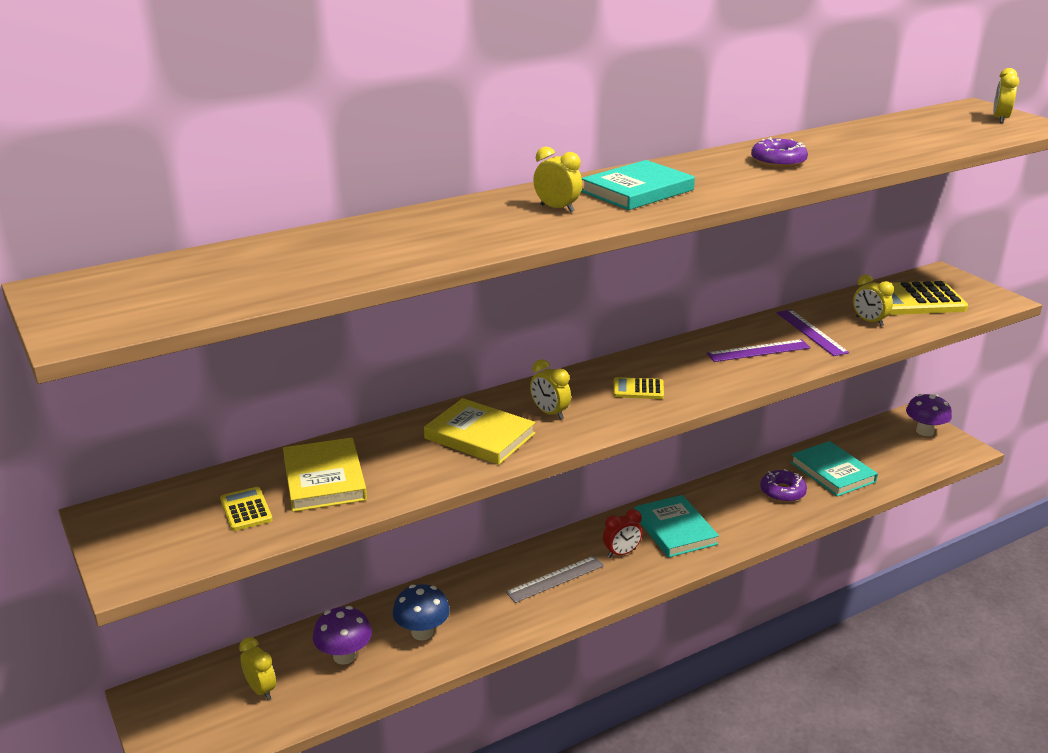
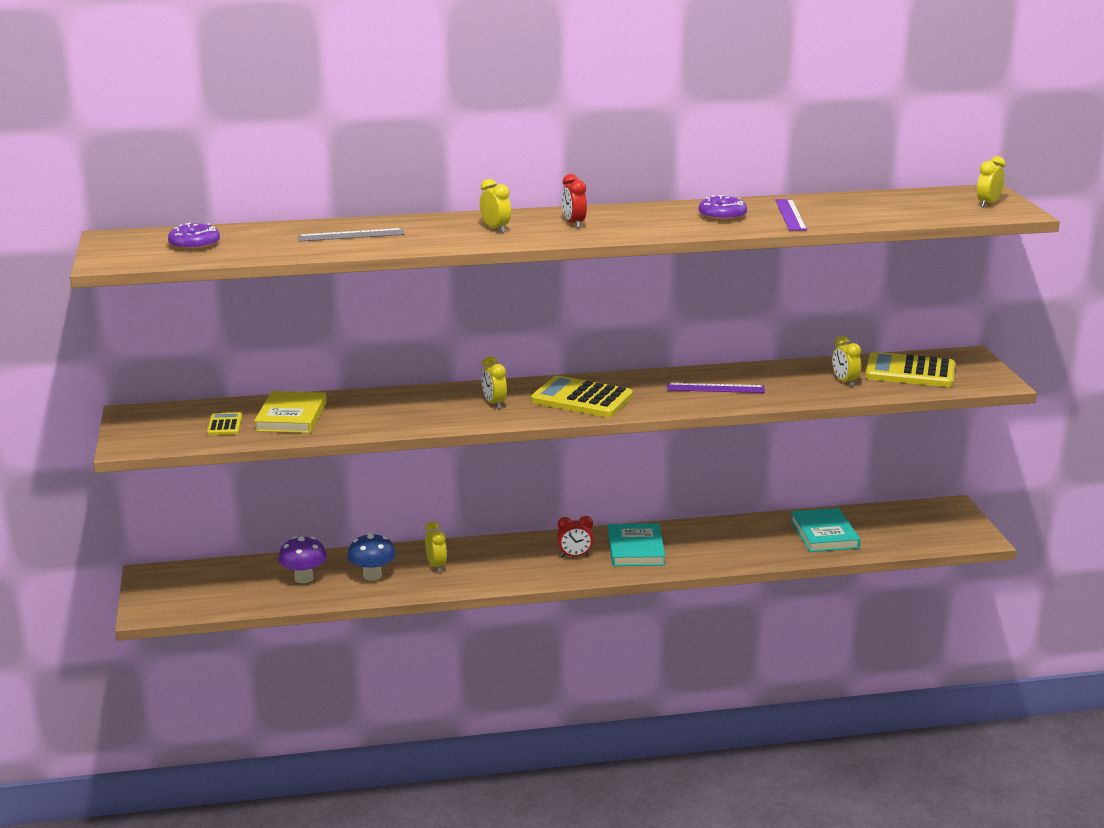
camera: 20 degrees right, 5 degrees down
yellow clock [239,637,276,700] -> yellow clock moved to [425,521,447,573]
yellow book [424,398,536,465] -> none
grey ruler [505,556,604,603] -> grey ruler moved to [298,228,405,241]
turquoise book [581,160,695,210] -> red clock [562,174,587,228]
yellow calculator [613,377,664,399] -> yellow calculator [531,376,633,417], size x2.03
purple donut [760,469,807,502] -> purple donut moved to [168,222,220,250]
purple ruler [776,310,849,356] -> purple ruler moved to [775,199,807,231]
purple mushroom [906,394,952,436] -> none

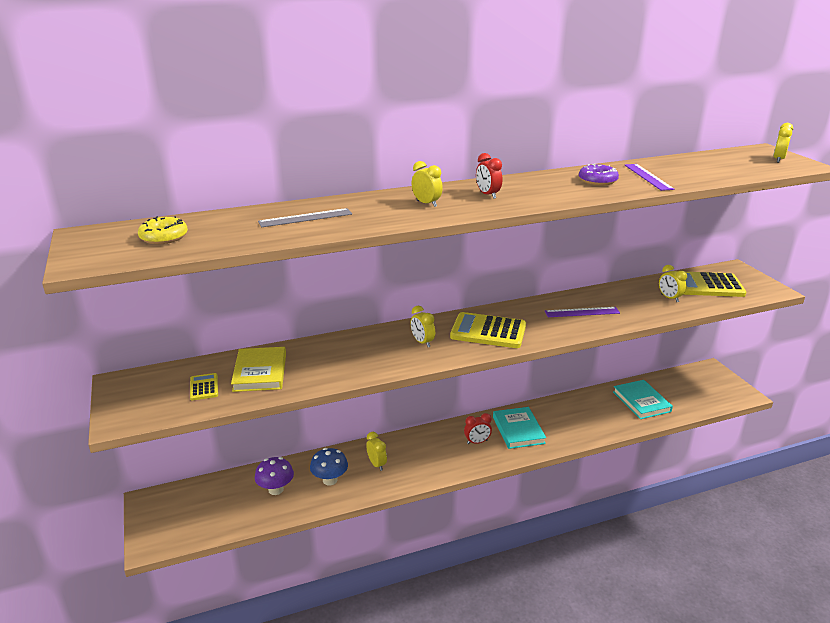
camera: 10 degrees left, 5 degrees up
purple donut [168,222,220,250] -> yellow donut [138,216,188,244]

